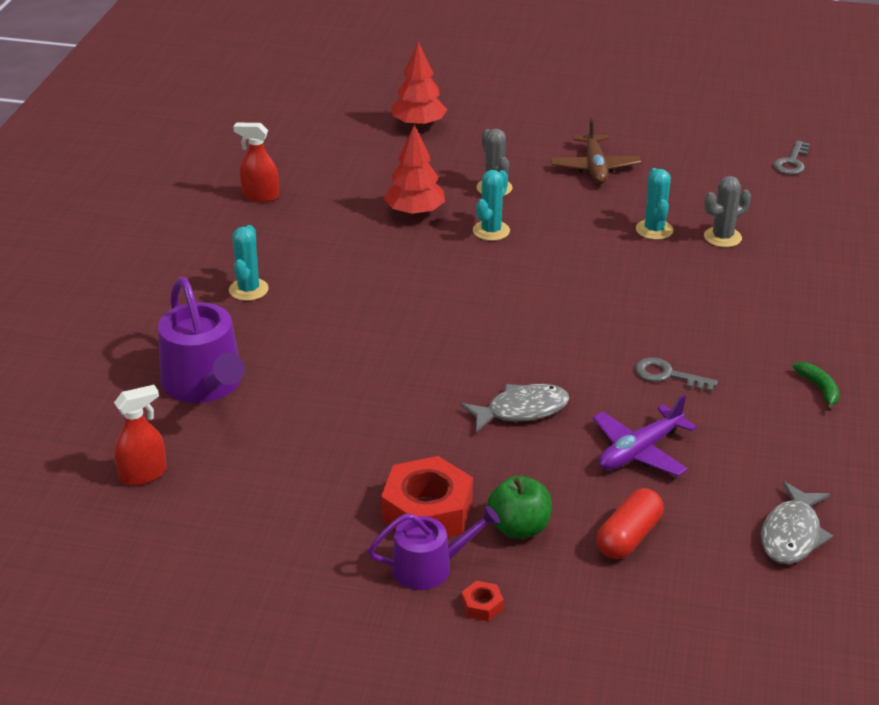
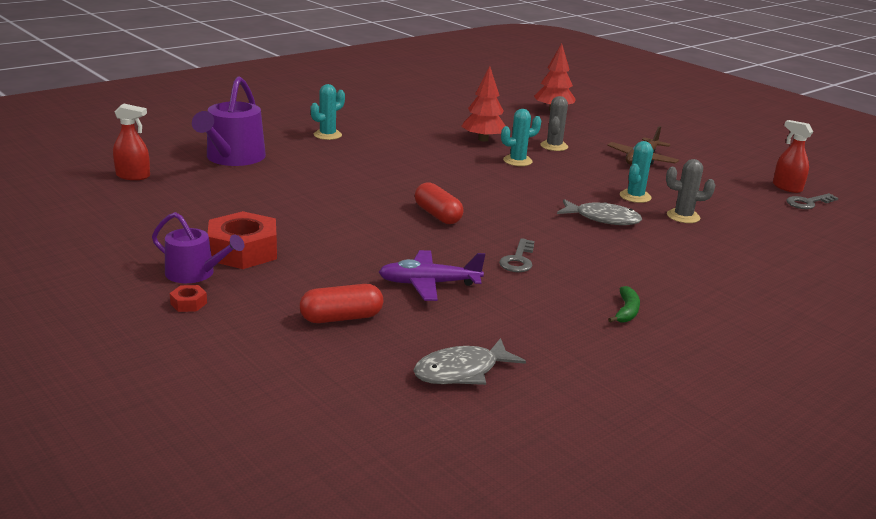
camera: 35 degrees right, 10 degrees down
red spray bottle [233,122,279,202] -> red spray bottle moved to [773,120,813,193]
grey fish [460,384,570,433] -> grey fish moved to [557,199,642,225]
green apple [487,476,552,539] -> none
grey key [635,358,718,392] -> grey key turned 135 degrees counterclockwise [499,238,535,272]
none -> red capsule [415,182,464,224]

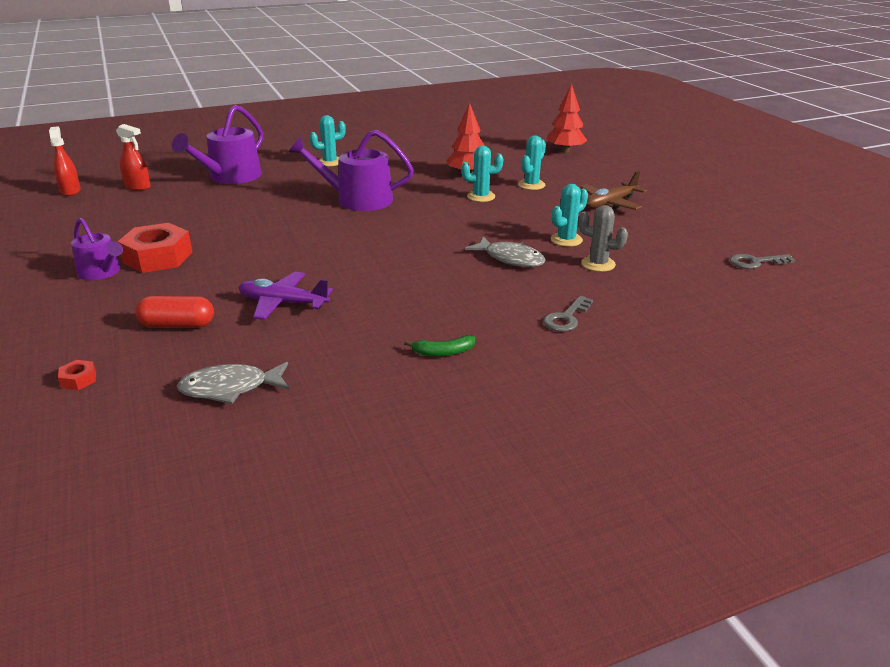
camera: 20 degrees right, 5 degrees up
red nut [170,285,207,312] -> red nut moved to [58,360,96,390]
red capsule [415,182,464,224] -> none
grey key [499,238,535,272] -> grey key moved to [544,296,593,332]
grey cactus [540,96,568,151] -> turquoise cactus [518,135,546,190]
green banana [608,286,640,323] -> green banana turned 45 degrees clockwise [404,335,475,356]
red spray bottle [773,120,813,193] -> red spray bottle moved to [49,126,81,196]
none -> purple watering can [288,130,414,211]

